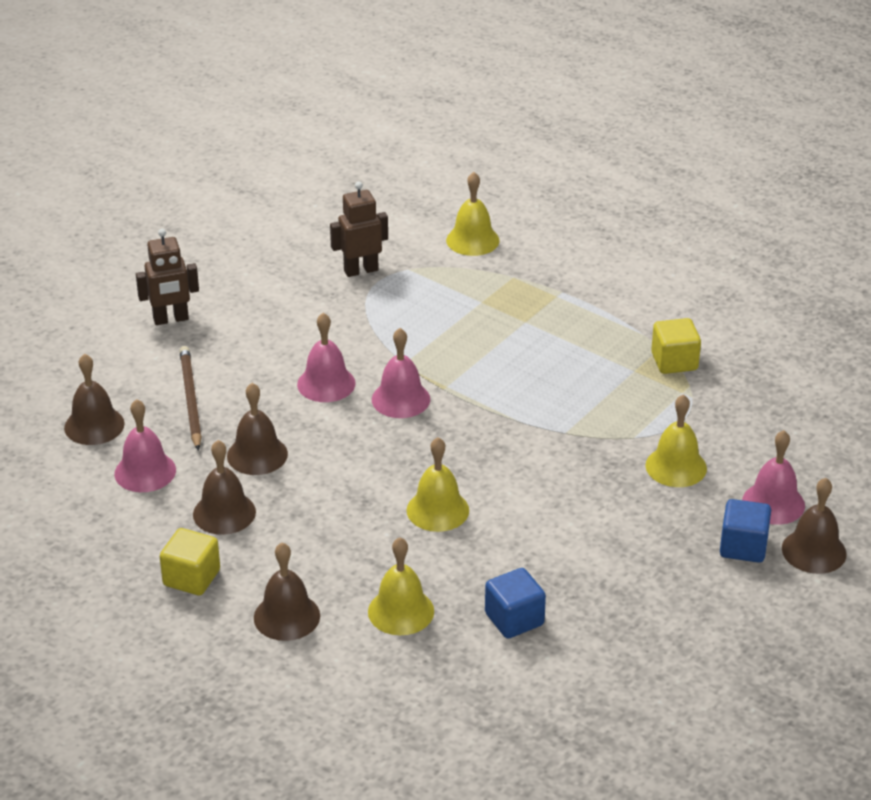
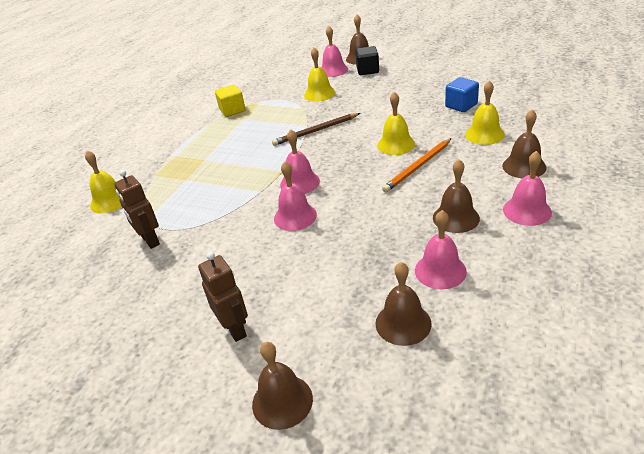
camera: 100 degrees left, 0 degrees up
yellow cube [160,528,220,595] -> pink bell [503,151,552,226]
brown pencil [180,346,202,450] -> brown pencil moved to [272,113,360,146]
brown bell [227,383,288,475] -> brown bell moved to [252,342,313,430]
blue cube [720,499,771,563] -> black cube [355,46,379,75]
none -> orange pencil [382,138,452,192]

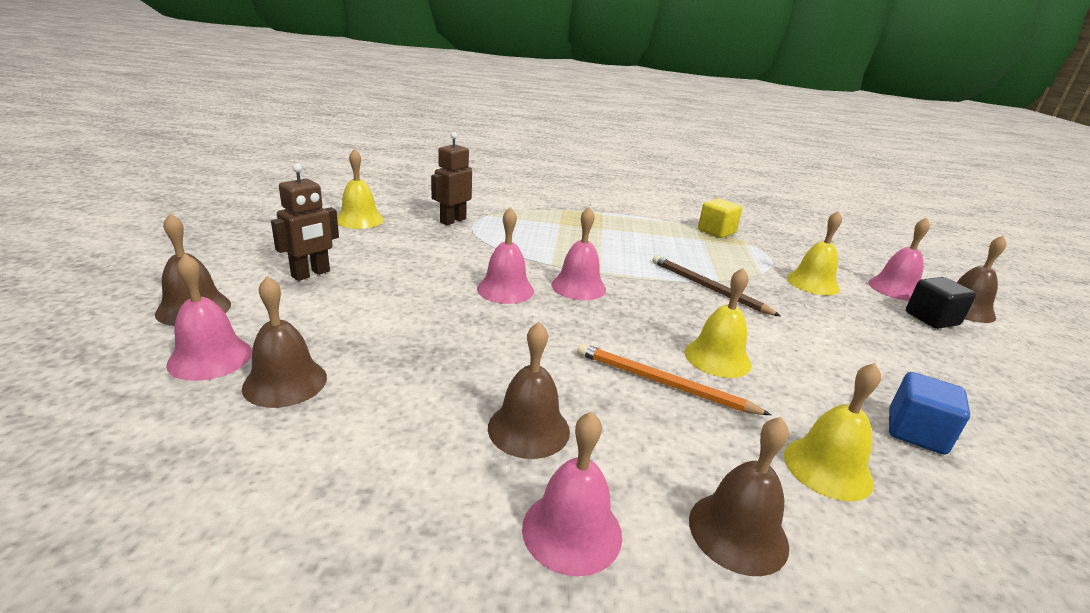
camera: 65 degrees right, 10 degrees down
yellow bell [85,150,122,214] -> yellow bell moved to [337,149,384,229]
pink bell [415,210,467,289] -> pink bell moved to [166,254,252,381]

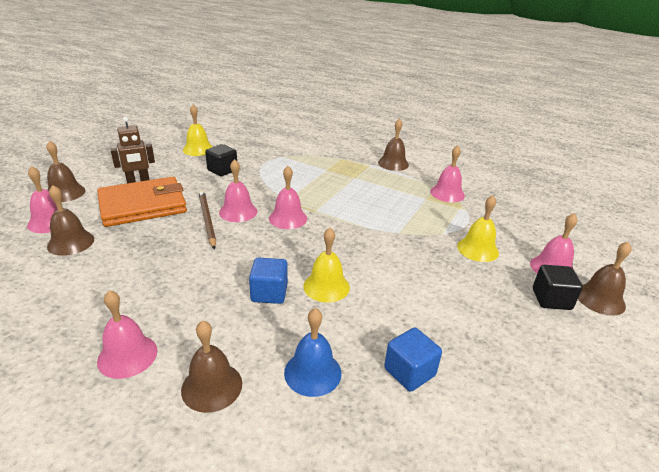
camera: 25 degrees right, 5 degrees up
brown robot [431,132,472,225] -> none
brown bell [488,322,570,459] -> brown bell moved to [378,119,409,171]
orange pencil [577,343,771,415] -> blue cube [249,258,288,304]
brown pencil [652,255,780,316] -> brown pencil moved to [199,190,216,250]
yellow cube [698,198,742,238] -> pink bell [430,145,465,202]
yellow bell [784,363,881,502] -> blue bell [284,308,341,397]
none -> orange wallet [97,177,187,227]
none -> black cube [205,144,237,176]

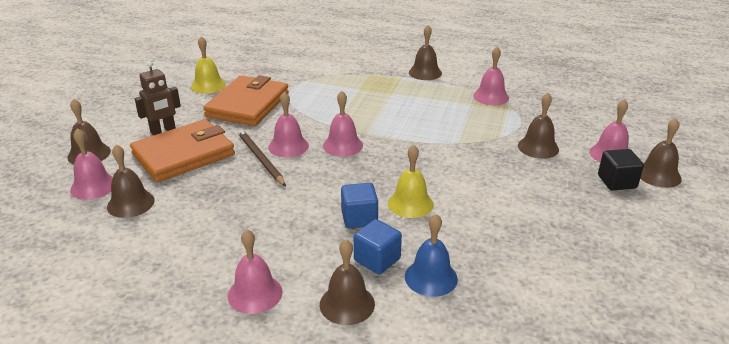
camera: 10 degrees left, 0 degrees up
black cube [205,144,237,176] -> orange wallet [203,75,289,126]
blue cube [384,328,442,392] -> blue cube moved to [354,219,402,274]
yellow bell [457,195,499,262] -> brown bell [518,93,559,159]

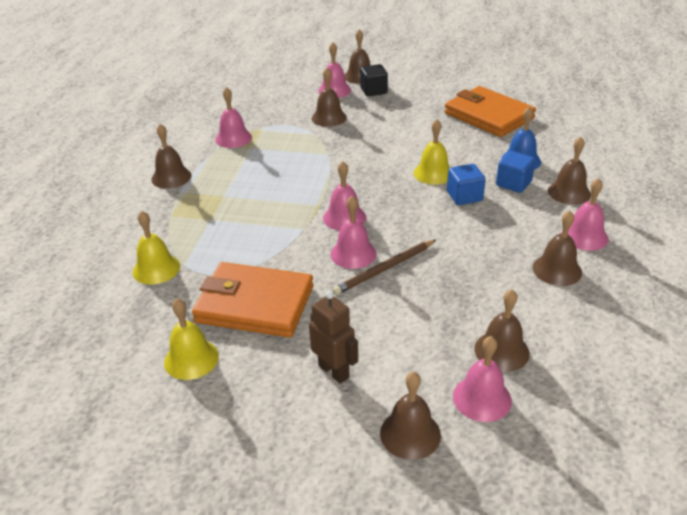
camera: 95 degrees left, 5 degrees up
orange wallet [130,119,235,182] -> orange wallet moved to [444,86,536,137]
none -> yellow bell [133,211,180,285]
none -> brown bell [533,210,582,286]

